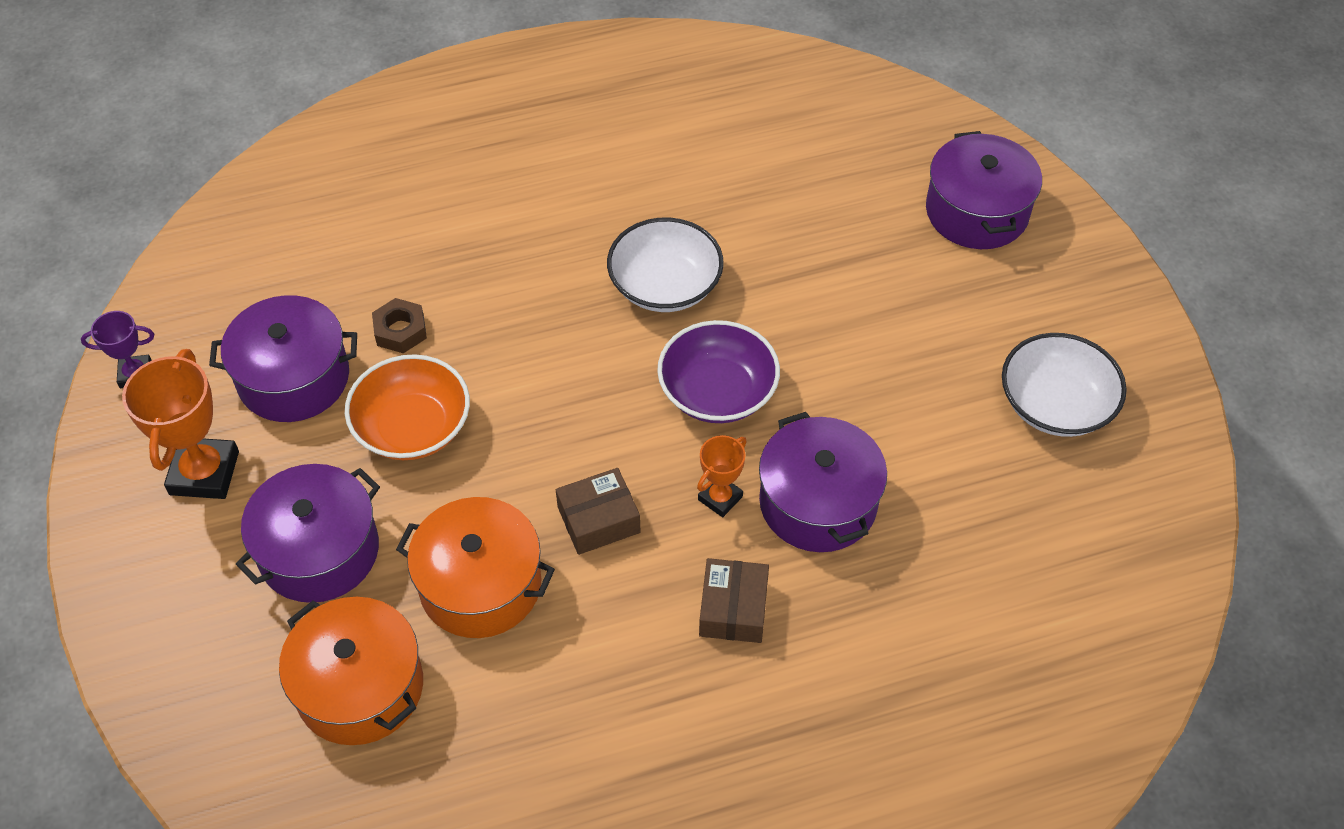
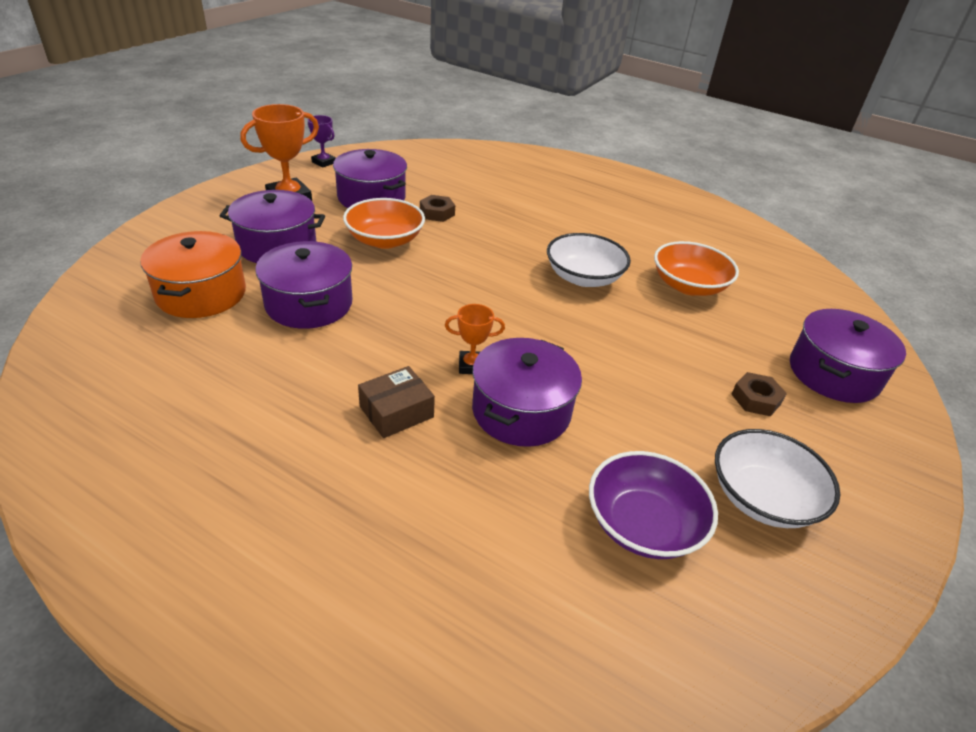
camera: 45 degrees right, 15 degrees down
orange pot [396,497,555,638] -> purple pot [255,241,353,329]
brown box [556,468,641,555] -> none
purple bowl [657,320,780,423] -> purple bowl moved to [589,451,718,559]
none -> orange bowl [654,241,739,296]
none -> brown nut [731,372,787,416]

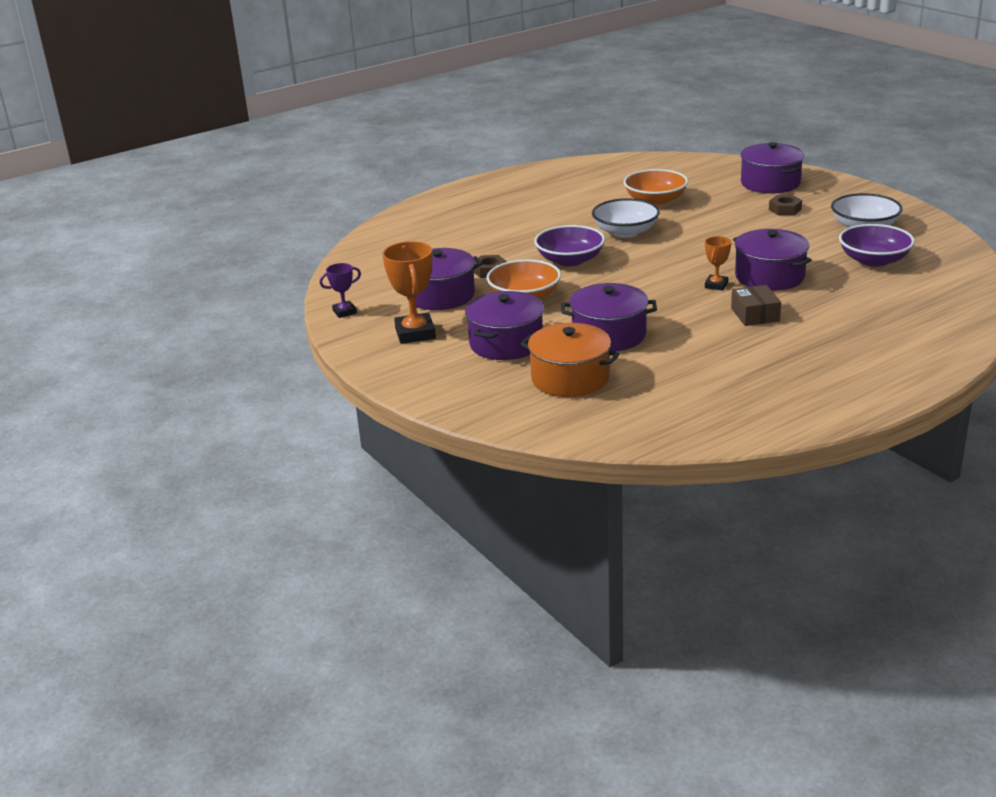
camera: 60 degrees left, 10 degrees down
none -> purple bowl [534,225,605,267]

